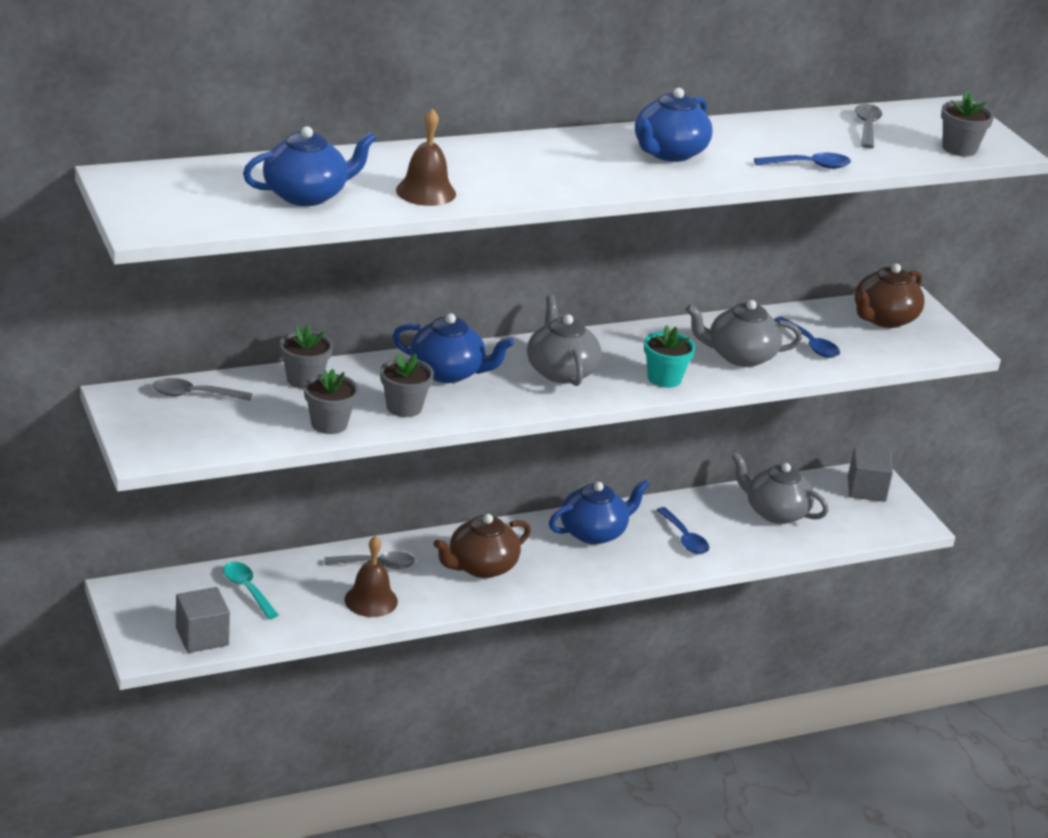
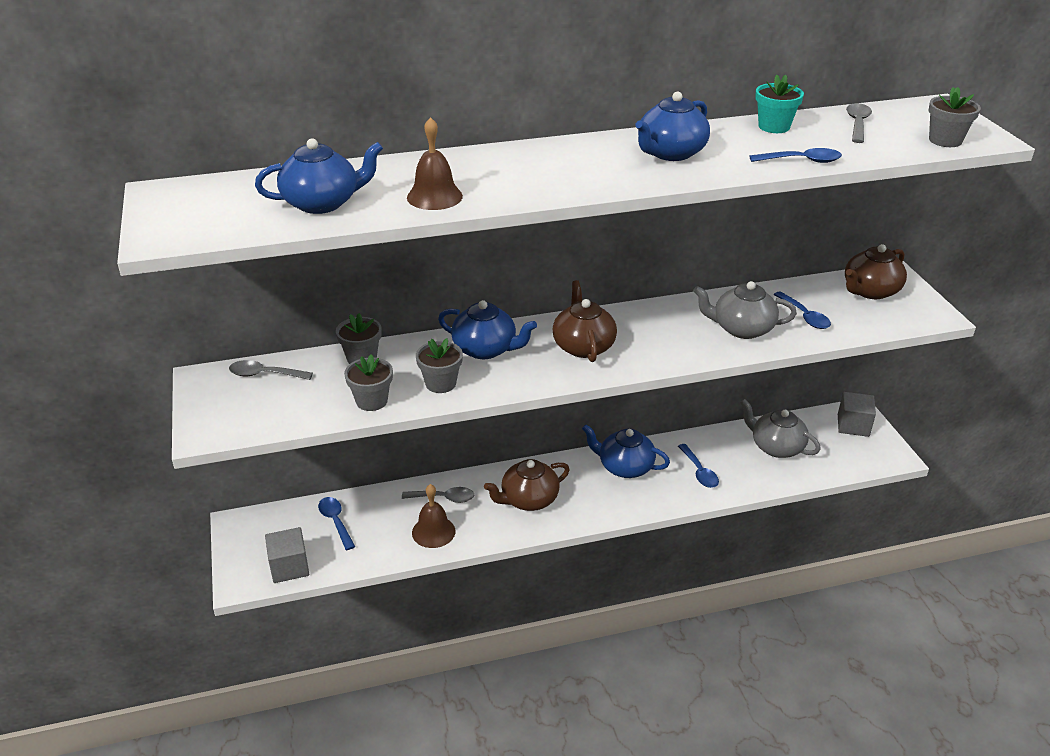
camera: 10 degrees right, 5 degrees up
turquoise spoon [223,562,278,619] -> blue spoon [318,497,355,550]
grey teapot [527,295,601,386] -> brown teapot [553,280,617,362]
blue teapot [549,479,650,544] -> blue teapot turned 135 degrees counterclockwise [582,424,670,478]
turquoise flower pot [644,325,695,388] -> turquoise flower pot moved to [755,75,804,133]

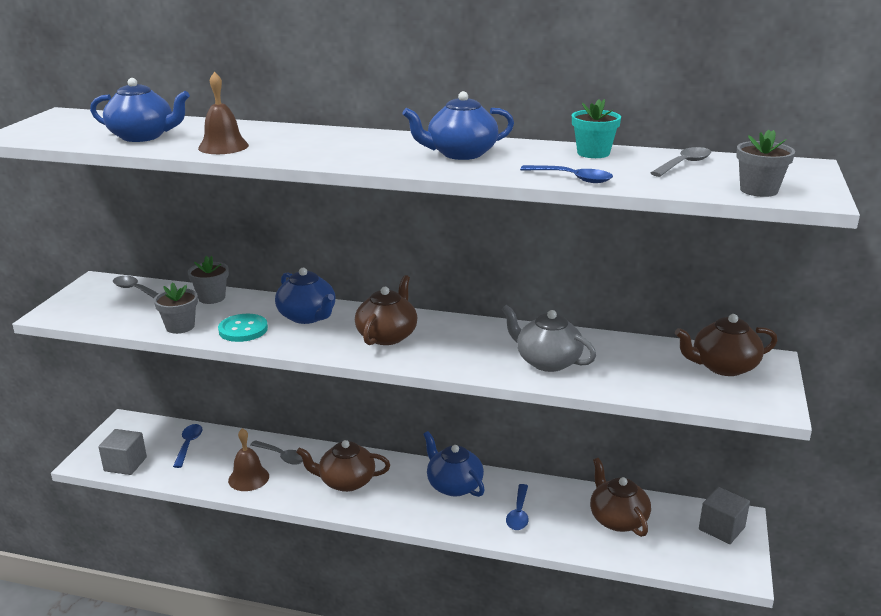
camera: 30 degrees right, 10 degrees down
grey flower pot [416,338,463,393] -> turquoise button [218,314,268,342]
grey teapot [740,399,821,458] -> brown teapot [590,458,651,537]
blue spoon [773,291,831,329] -> none

